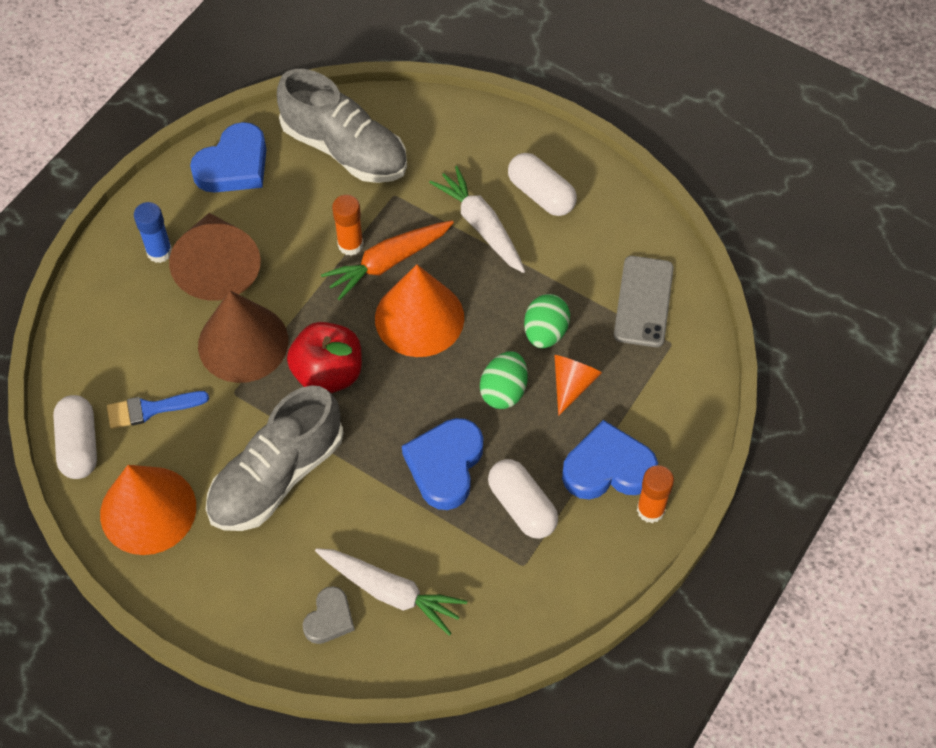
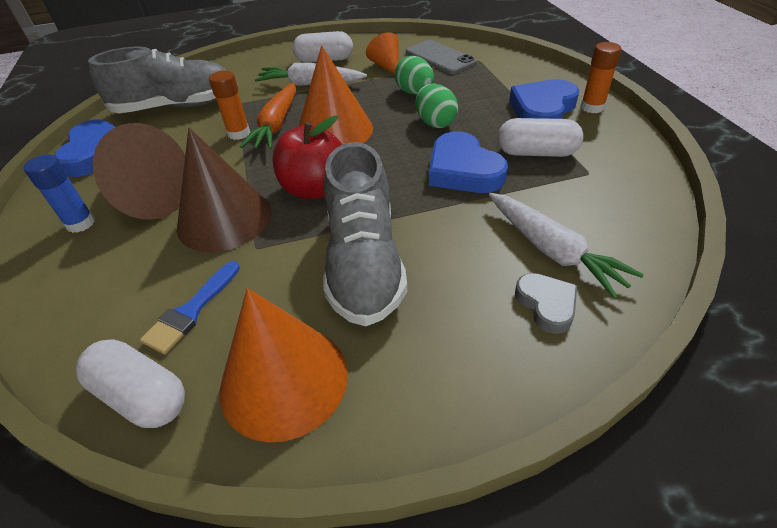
camera: 45 degrees left, 15 degrees down
white carrot [315,548,467,636] -> white carrot turned 75 degrees clockwise [489,193,644,299]
orange cone [554,355,602,416] -> orange cone moved to [366,32,399,75]

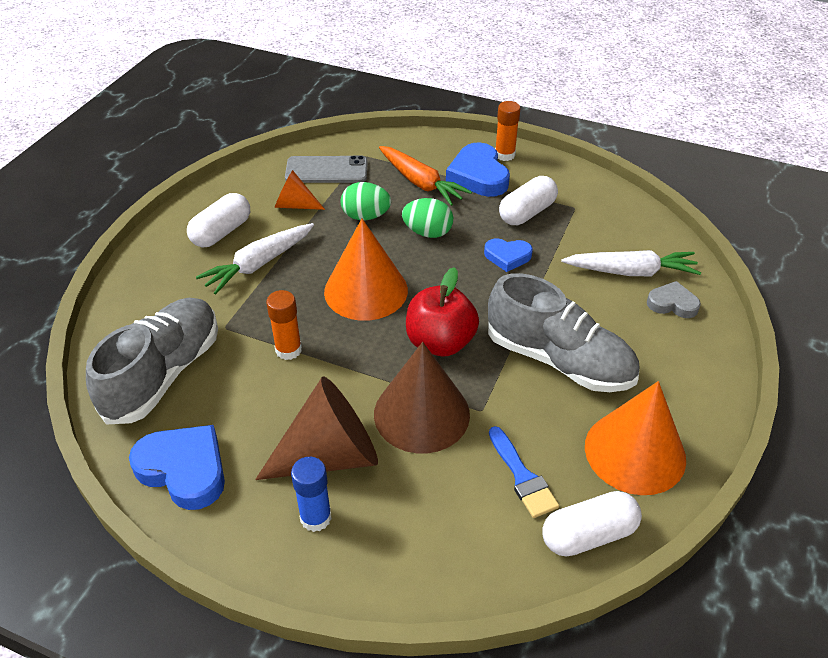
camera: 55 degrees left, 0 degrees up
orange carrot [240,83,296,149] -> orange carrot moved to [379,146,472,206]
blue heart [429,131,508,193] -> blue heart [484,238,533,272], size x0.59

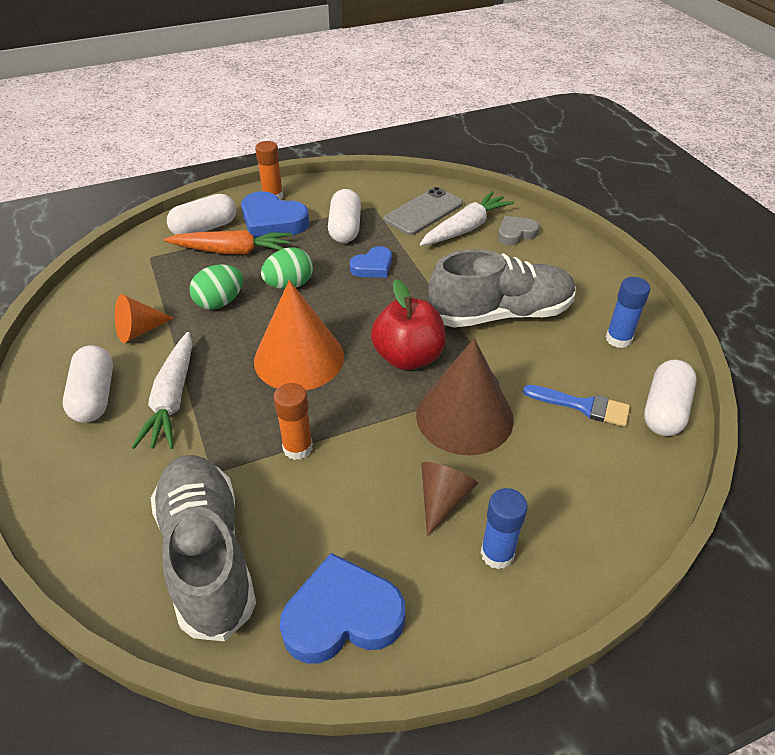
camera: 45 degrees left, 0 degrees up
brown cone [255,376,378,480] -> brown cone [421,462,478,536], size x0.55
grey phone [285,155,368,183] -> grey phone moved to [384,187,463,235]
orange cone [585,381,686,495] -> blue glue stick [606,277,650,348]
none -> white capsule [167,194,236,235]

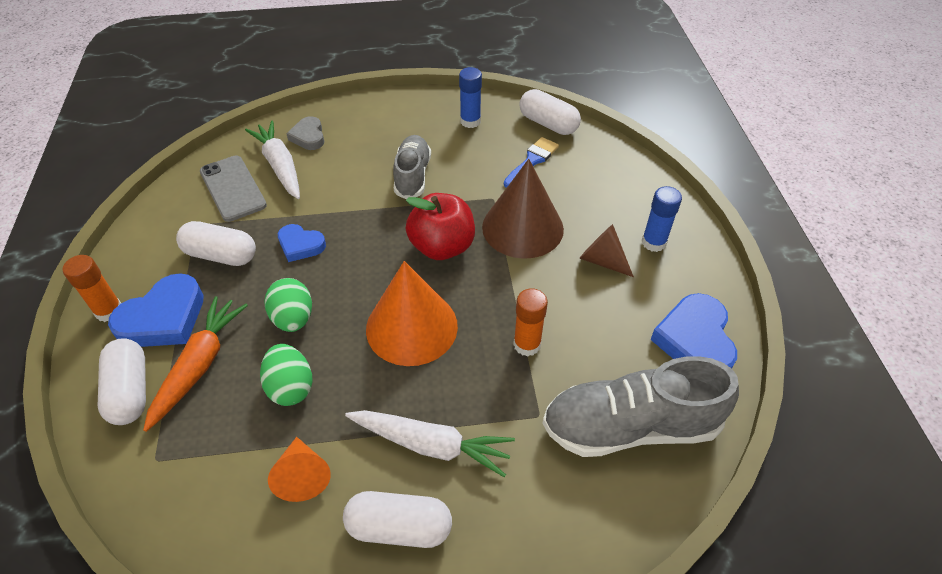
camera: 75 degrees left, 5 degrees up
blue heart [350,246,392,278] -> blue heart turned 135 degrees clockwise [278,224,326,262]
grey shoe [429,249,576,328] -> grey shoe [393,135,431,199], size x0.63

